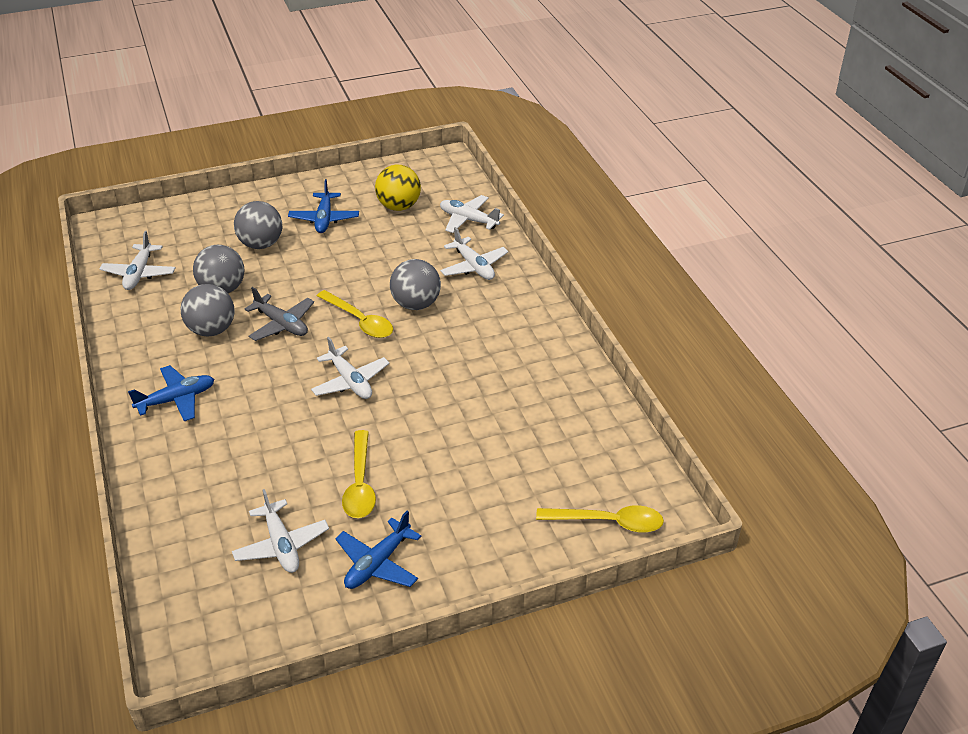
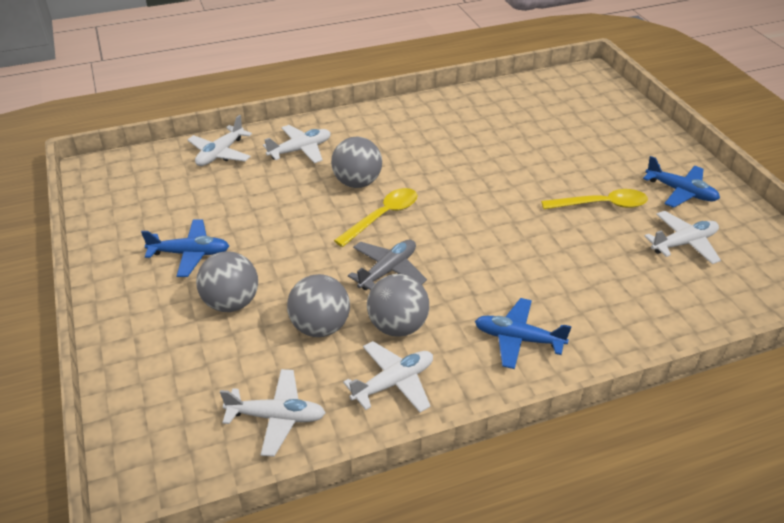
camera: 90 degrees left, 0 degrees up
blue plane [128,365,214,421] -> blue plane turned 45 degrees counterclockwise [475,298,572,369]
white plane [311,337,390,399] -> white plane moved to [343,341,433,412]
yellow ball [375,165,421,211] -> none
yellow spoon [536,505,664,533] -> none

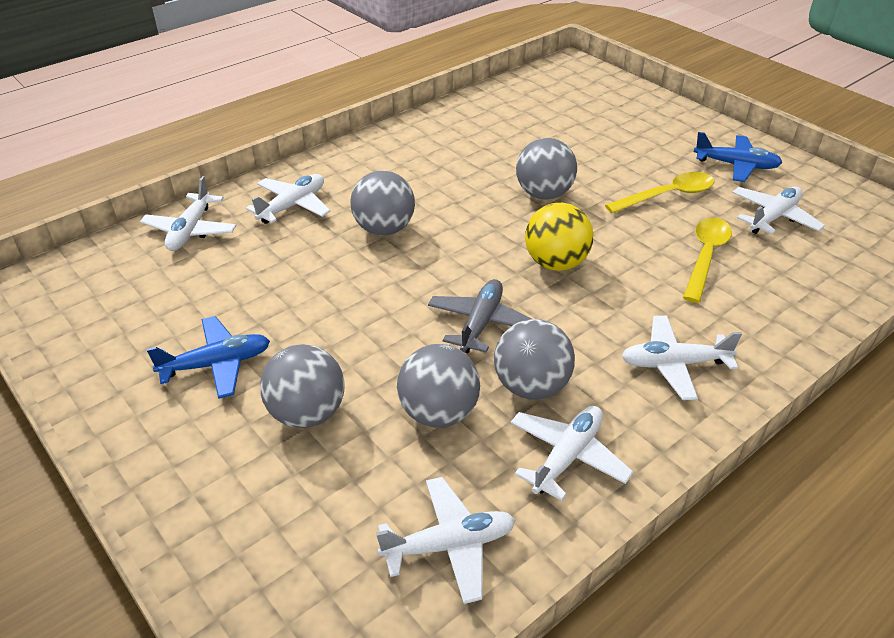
camera: 20 degrees left, 0 degrees up
yellow spoon [334,188,418,247] -> yellow spoon moved to [683,217,732,303]
blue plane [475,298,572,369] -> white plane [622,316,742,400]
none -> grey ball [516,138,577,200]
none -> yellow ball [525,203,593,271]

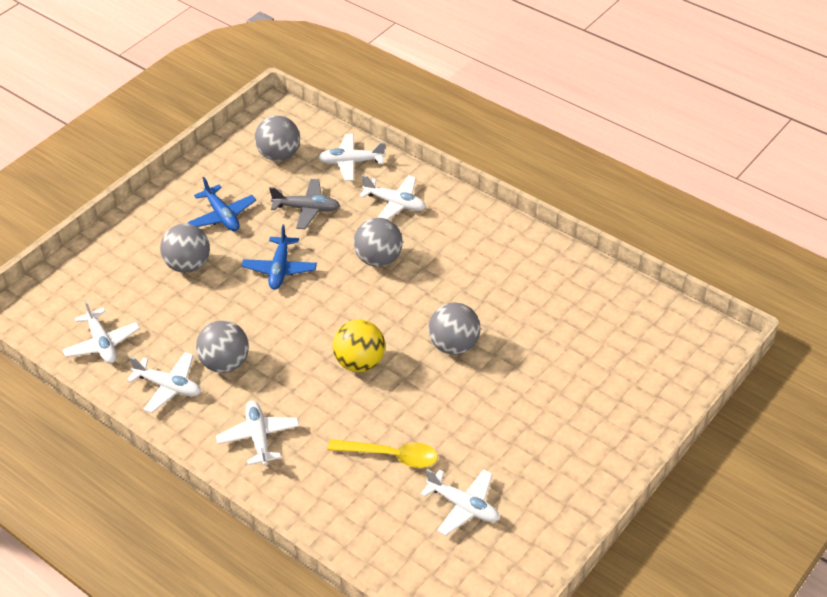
camera: 80 degrees right, 5 degrees up
grey ball [397,344,480,428] -> grey ball moved to [255,115,300,161]
grey plane [428,279,532,353] -> grey plane moved to [269,179,340,229]
yellow spoon [605,172,714,213] -> none
blue plane [694,132,782,182] -> blue plane moved to [242,224,317,290]

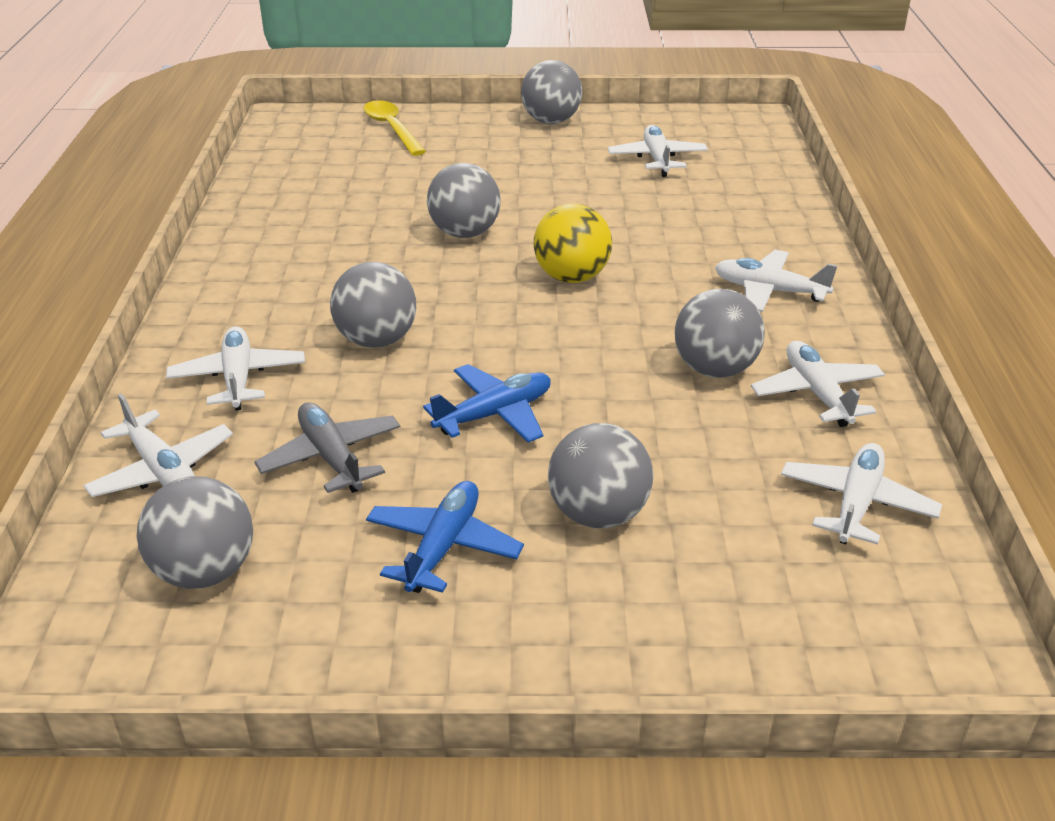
camera: 130 degrees left, 10 degrees down
white plane [216,401,300,466] -> white plane turned 75 degrees clockwise [715,250,838,312]
yellow spoon [327,439,438,468] -> yellow spoon moved to [364,100,426,156]
none -> grey ball [521,60,582,124]

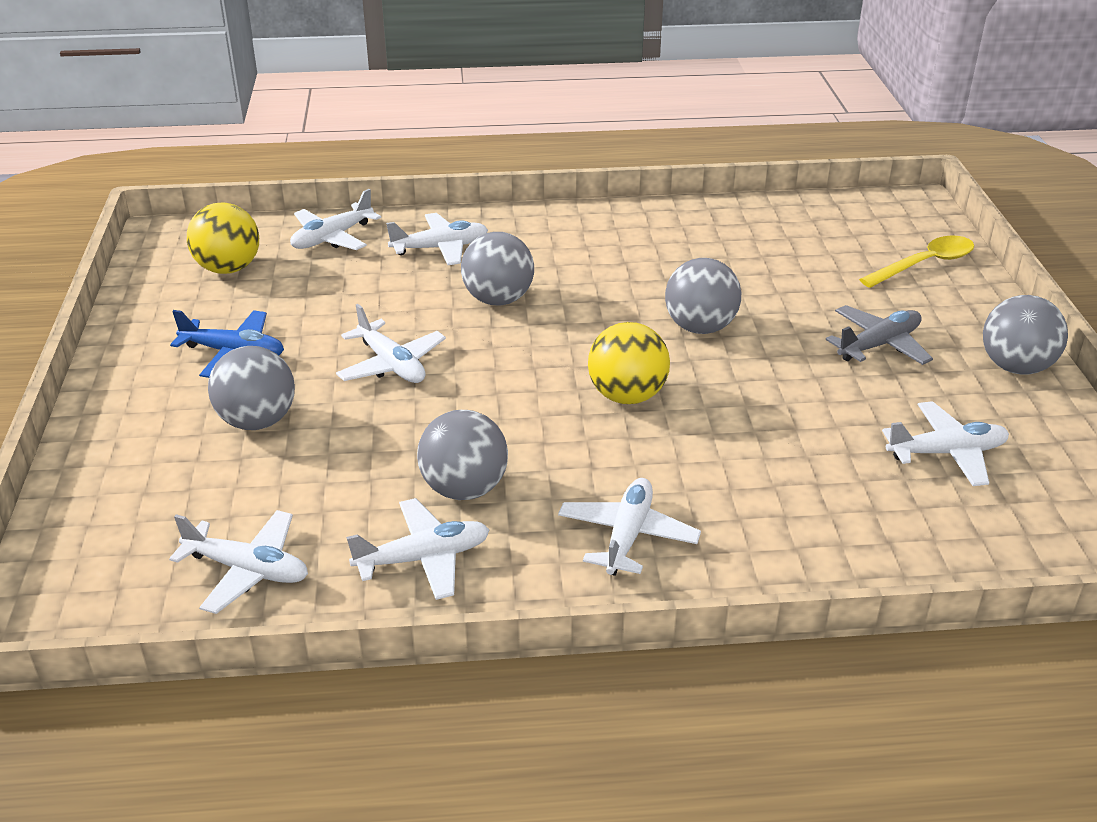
camera: 85 degrees right, 0 degrees up
grey ball [137,476,253,589] -> yellow ball [187,202,259,274]
grey plane [254,402,400,493] -> grey plane moved to [826,305,933,365]
blue plane [423,364,551,443] -> white plane [336,304,446,383]

